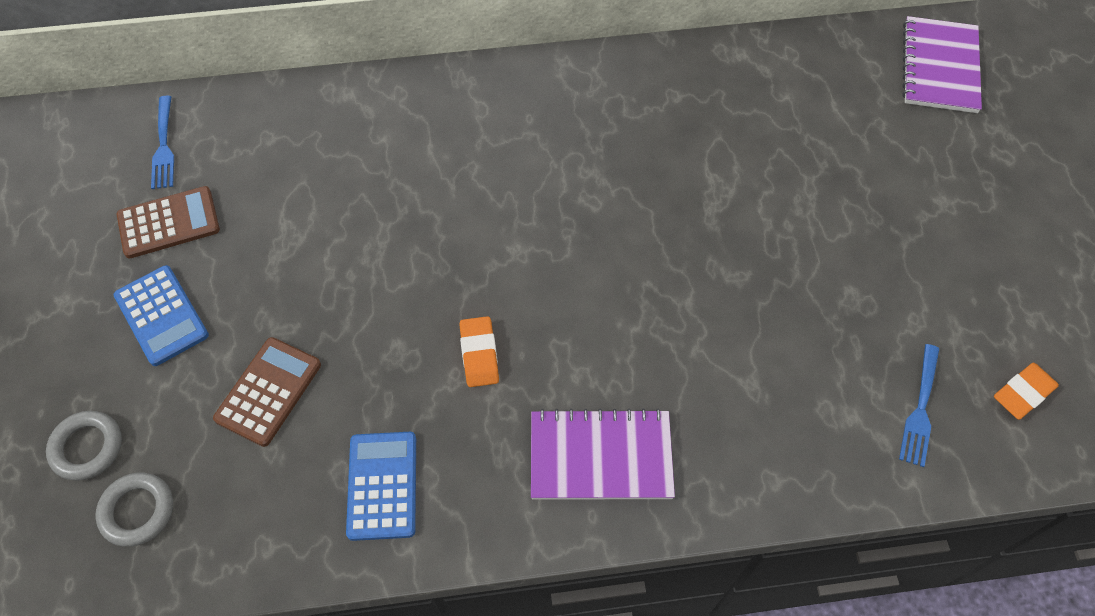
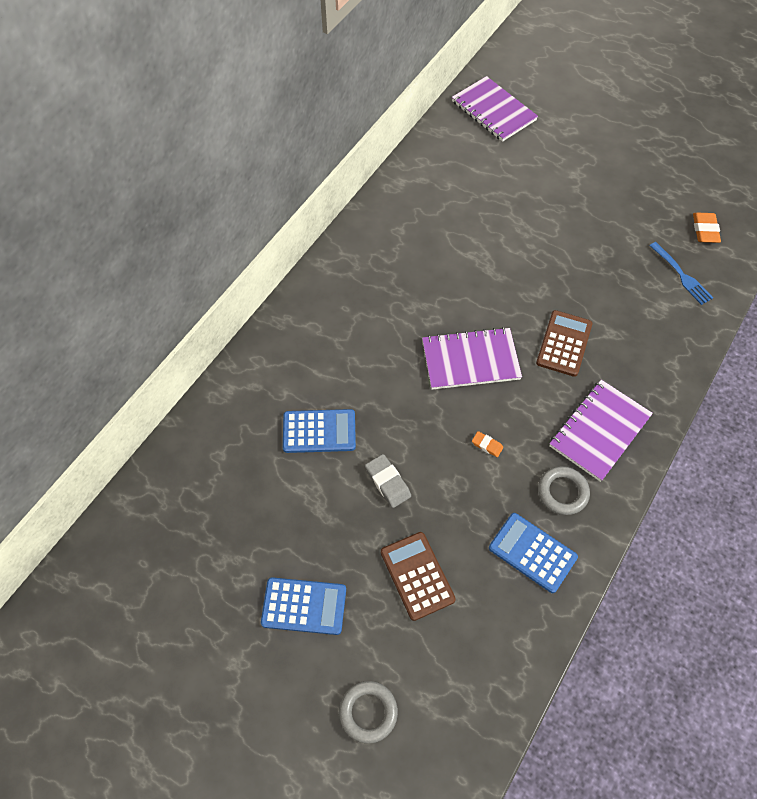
camera: 50 degrees left, 0 degrees up
grey ring [96,473,173,547] -> grey ring moved to [538,466,590,515]
brown calculator [117,186,220,259] -> brown calculator moved to [536,310,593,377]
blue fork [151,96,174,189] -> none
orange eraser [459,316,499,387] -> orange eraser [472,431,503,457], size x0.60
none -> blue calculator [283,409,356,453]
none -> grey eraser [365,454,411,508]
none -> purple notebook [422,327,522,390]

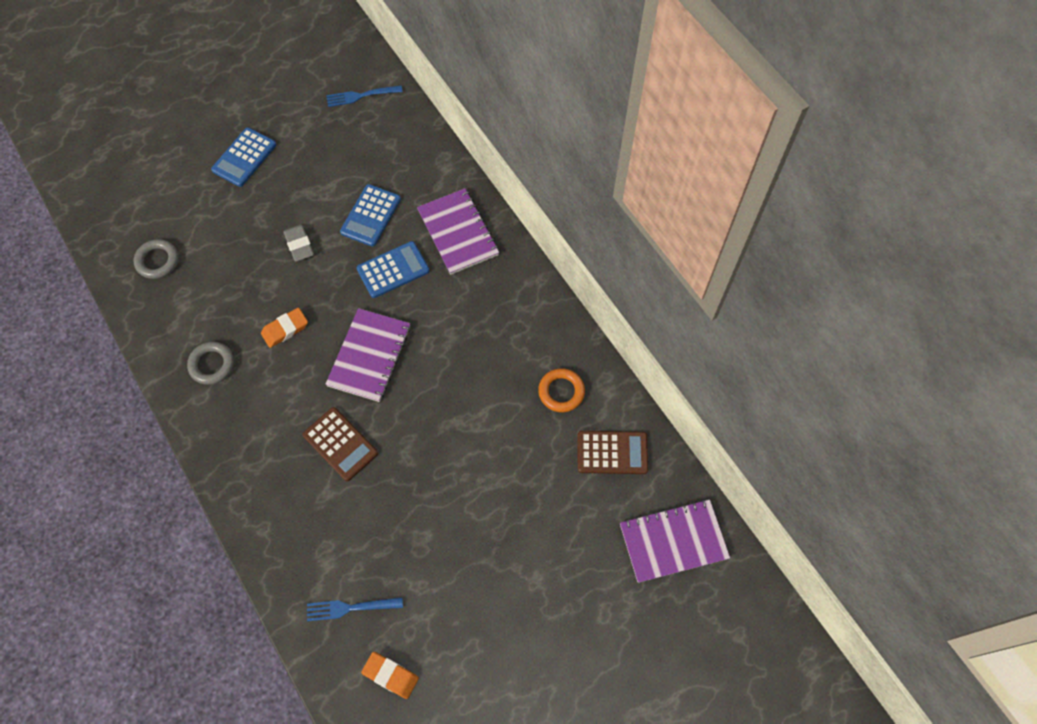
camera: 115 degrees right, 5 degrees up
grey ring [339,681,398,744] -> grey ring moved to [134,239,178,279]
grey eraser [365,454,411,508] -> grey eraser turned 75 degrees clockwise [283,224,314,262]
brown calculator [381,532,456,621] -> brown calculator moved to [577,431,648,474]
orange eraser [472,431,503,457] -> orange eraser [261,308,308,348], size x1.66
blue calculator [489,513,578,593] -> blue calculator moved to [357,241,430,298]
purple notebook [549,380,653,482] -> purple notebook moved to [417,188,499,275]
none -> blue fork [326,85,403,107]
none -> orange ring [538,368,585,412]

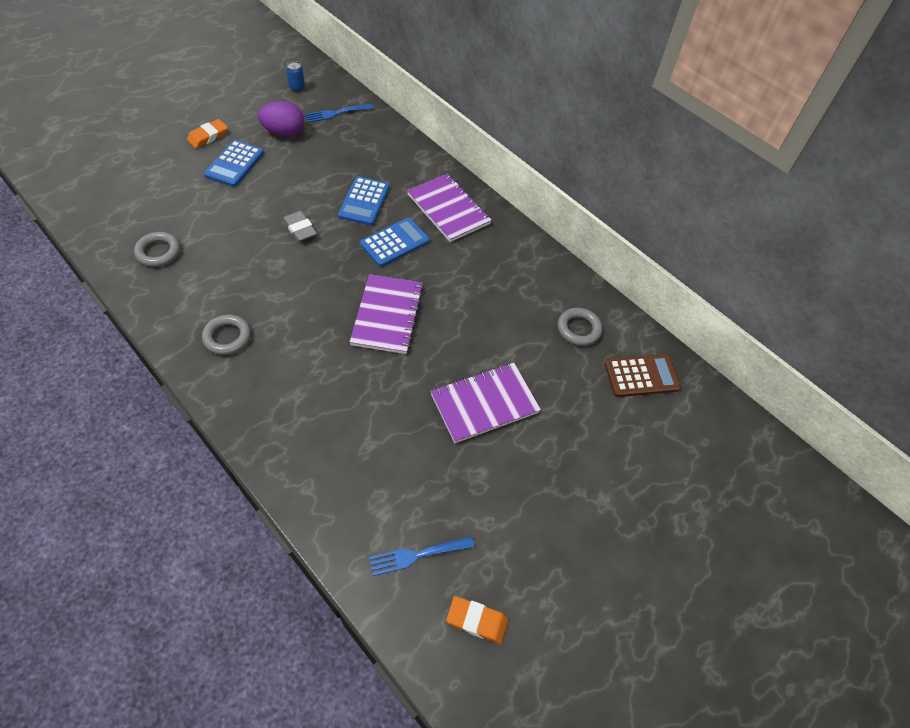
camera: 15 degrees left, 10 degrees down
orange eraser [261,308,308,348] -> orange eraser moved to [187,119,228,148]
brown calculator [303,407,378,481] -> none
orange ring [538,368,585,412] -> grey ring [558,308,602,346]
purple notebook [620,499,730,583] -> purple notebook moved to [430,363,541,443]
none -> purple egg [258,101,304,137]
none -> blue can [286,61,305,92]

